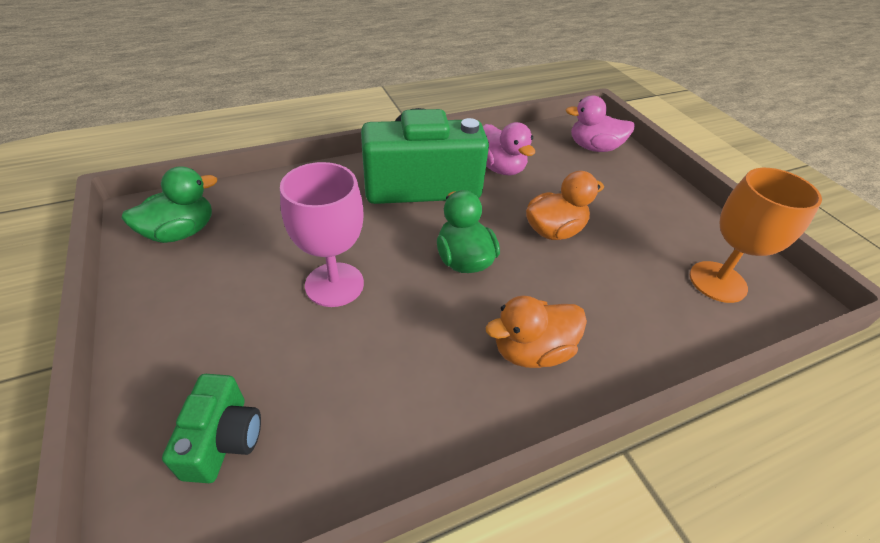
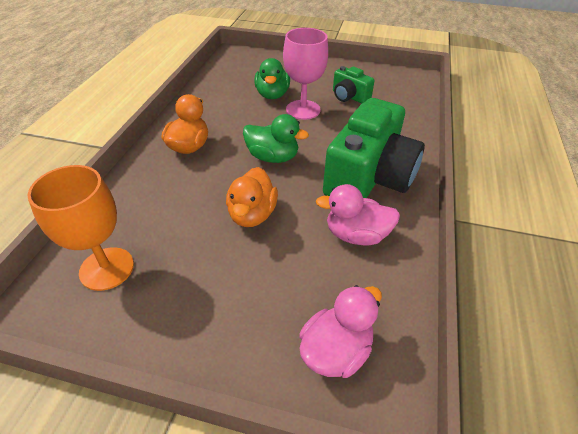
camera: 130 degrees right, 0 degrees up
green duck [121,166,217,243] -> green duck moved to [254,58,290,99]
green camera [162,374,261,483] -> green camera moved to [333,66,375,103]

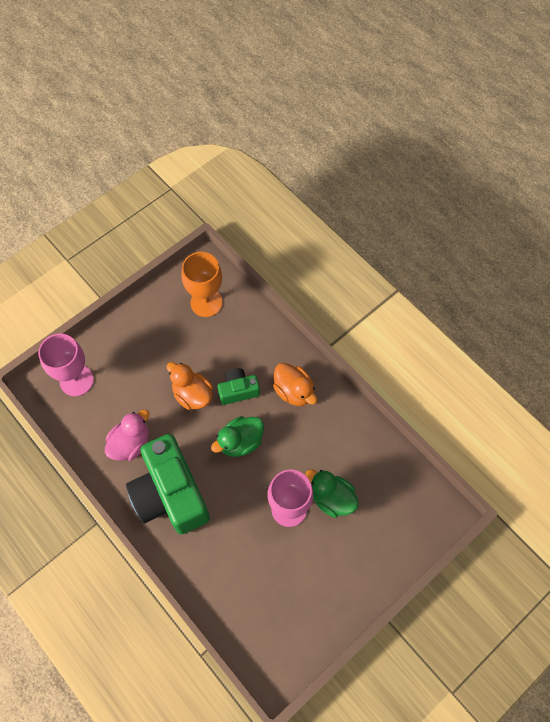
camera: 125 degrees right, 20 degrees up
pink duck [299,285,382,378] -> pink goblet [38,334,94,396]
green camera [333,66,375,103] -> green camera moved to [217,368,260,405]

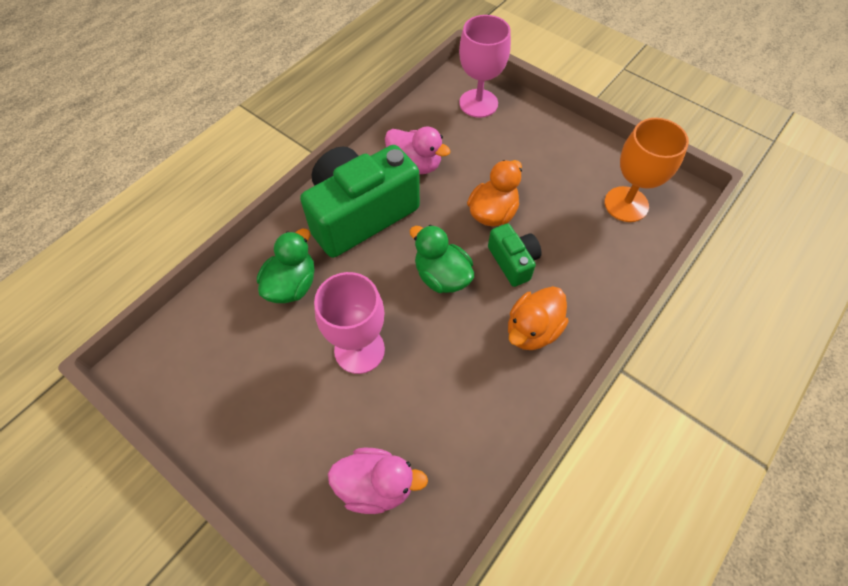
camera: 80 degrees right, 5 degrees down
green duck [305,469,359,518] -> green duck moved to [257,229,314,303]
none -> pink duck [328,448,428,514]

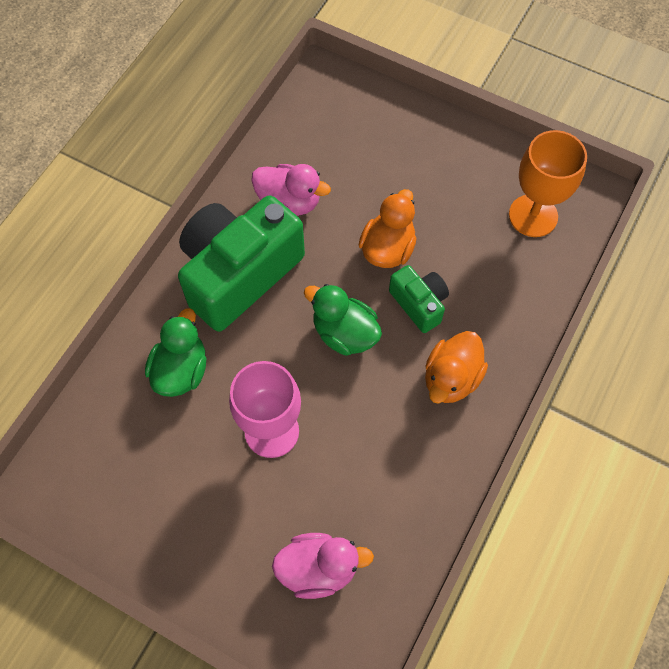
camera: 10 degrees left, 5 degrees up
pink goblet [459,15,511,118] -> none

